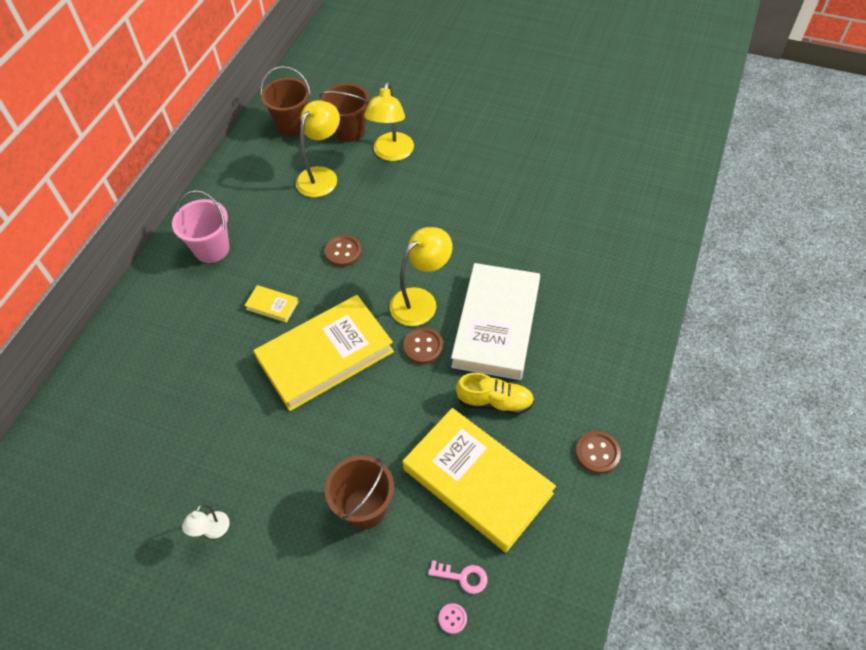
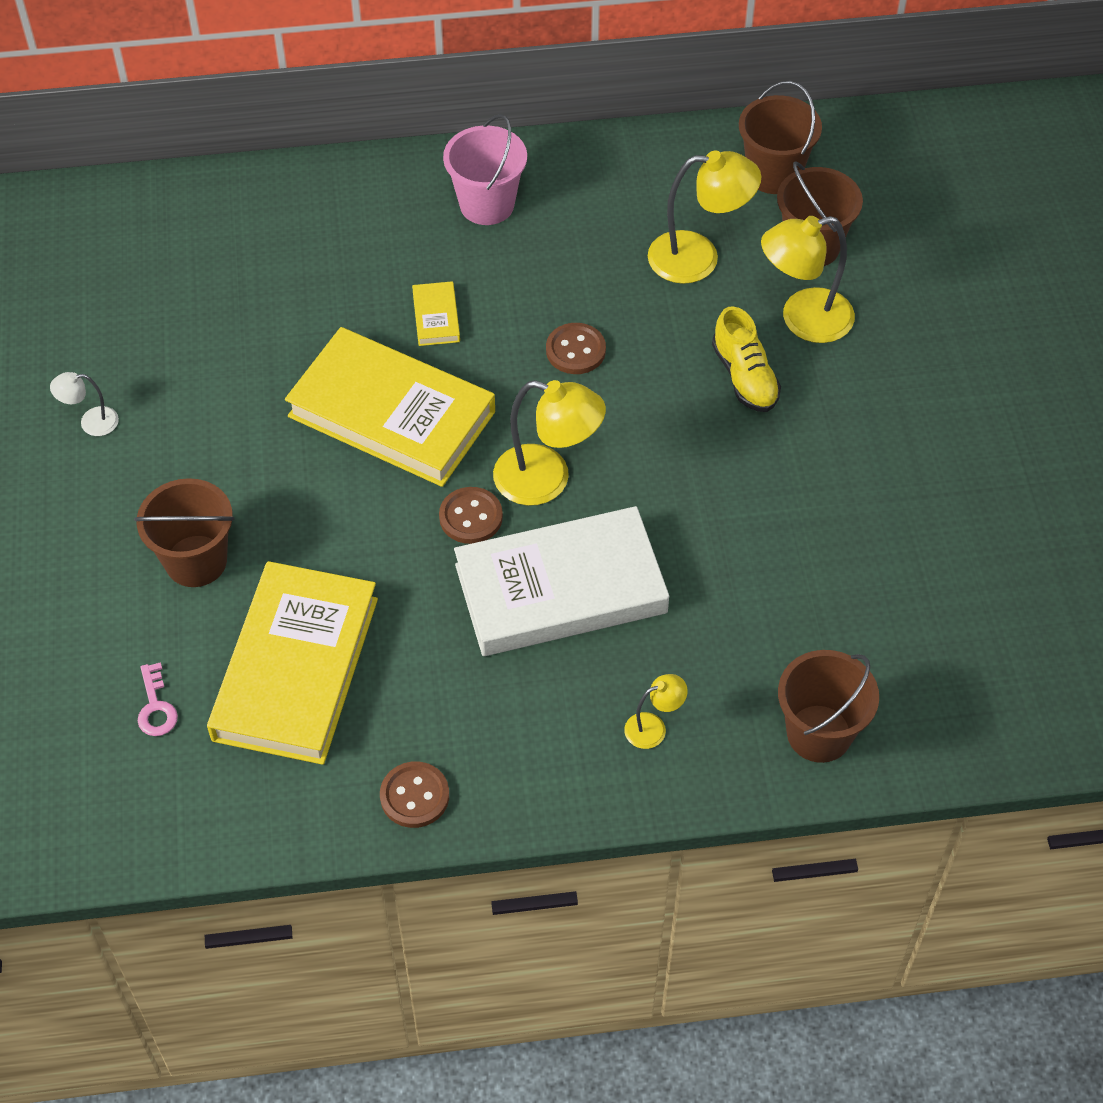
camera: 60 degrees right, 0 degrees up
pink button [439,603,467,634] -> none
yellow shoe [456,373,534,414] -> yellow shoe moved to [712,306,781,412]
none -> yellow lamp [624,674,688,749]
none -> brown bucket [778,650,879,763]

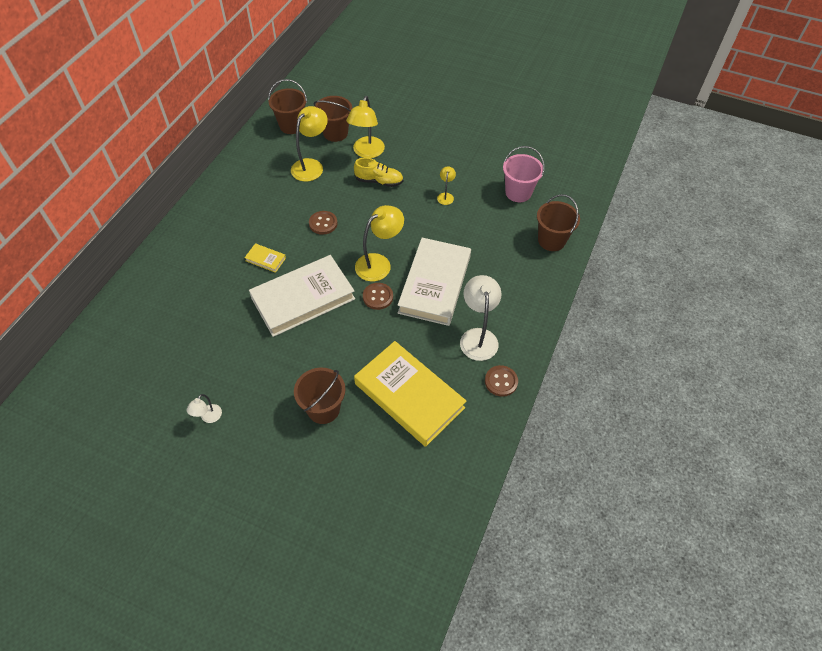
camera: 60 degrees left, 0 degrees up
pink key [138,662,178,736] -> none
yellow book [285,327,495,487] -> white book [249,255,355,337]
pink bucket [443,114,527,225] -> pink bucket moved to [503,146,545,202]
yellow lamp [624,674,688,749] -> yellow lamp moved to [437,166,456,205]
none -> white lamp [460,275,501,361]

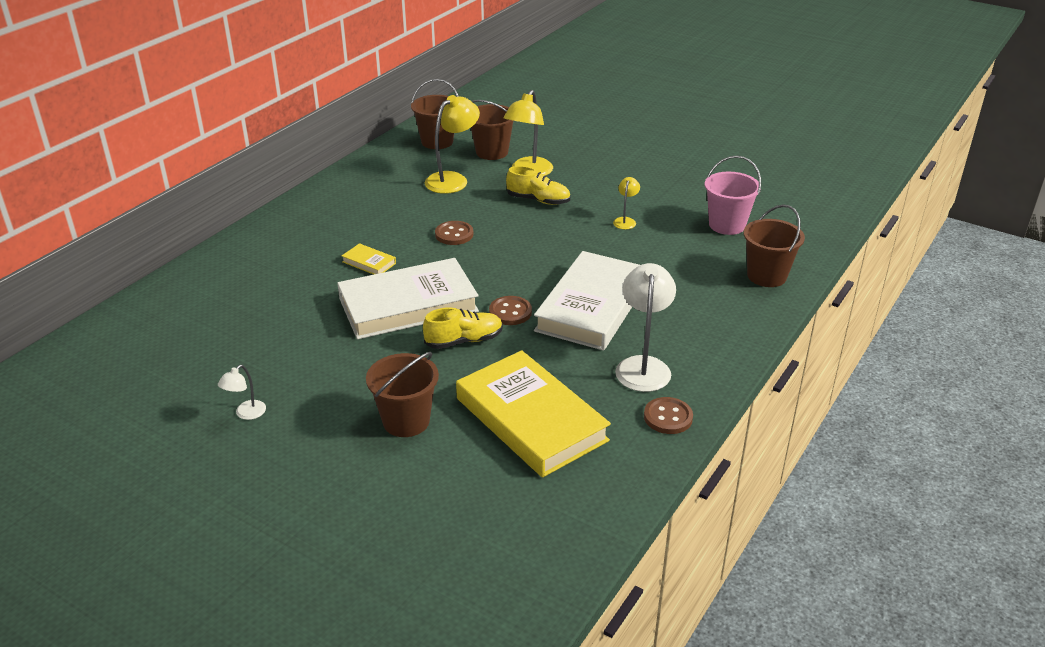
camera: 10 degrees right, 20 degrees down
yellow lamp [355,205,404,281] -> none
none -> yellow shoe [423,307,503,349]

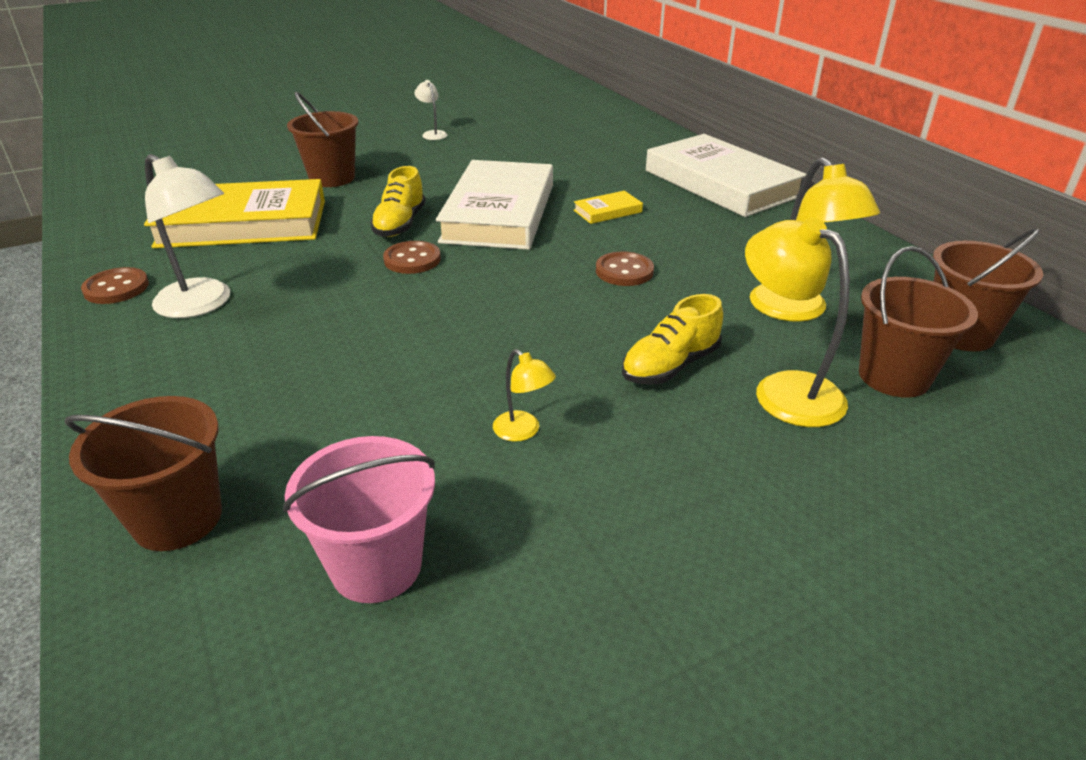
camera: 120 degrees right, 0 degrees up
white book [534,251,640,351] -> white book moved to [646,134,806,217]

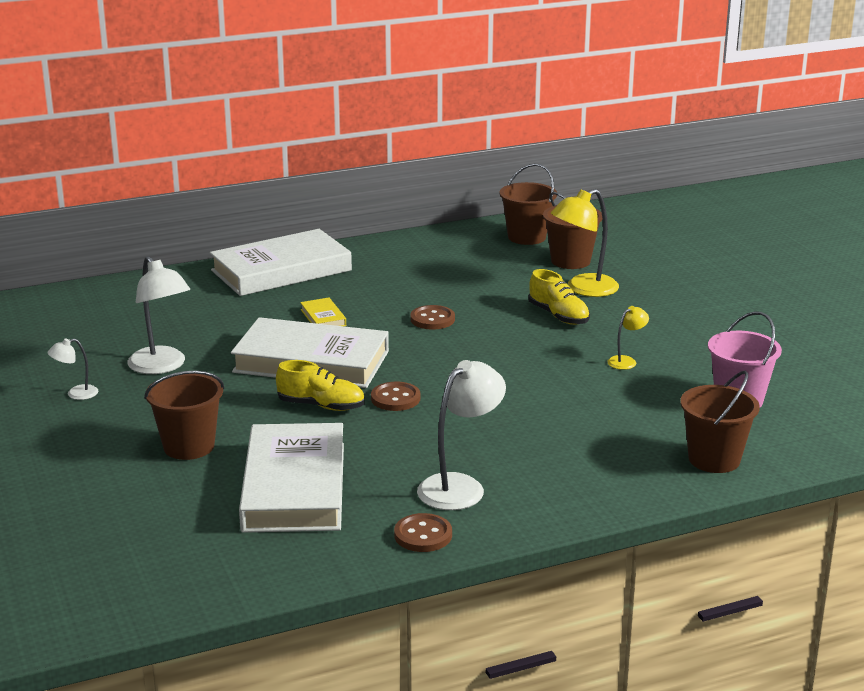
camera: 85 degrees left, 10 degrees down
yellow book [144,179,325,248] -> white book [239,423,344,533]
yellow lamp [750,157,880,322] -> none
none -> white lamp [127,256,190,374]

